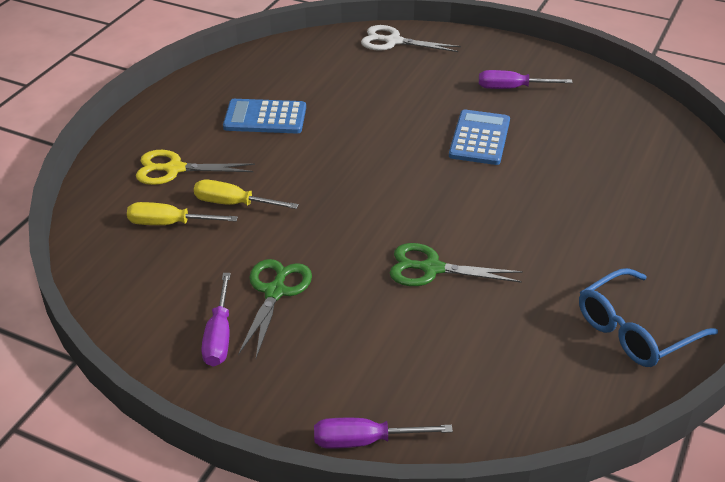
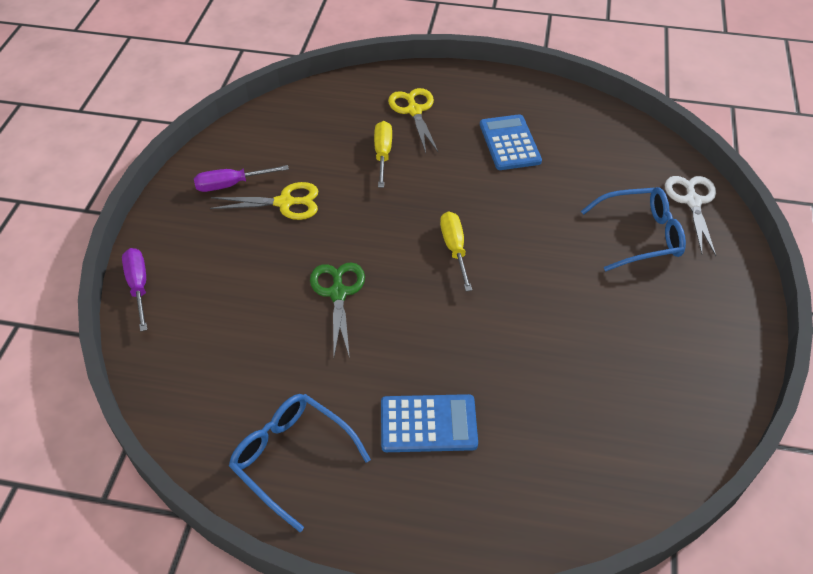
camera: 75 degrees right, 10 degrees up
yellow screwdriver [127,202,238,225] -> yellow screwdriver moved to [440,211,472,291]
green scissors [238,259,312,358] -> yellow scissors [210,182,319,220]
blue calculator [449,109,510,165] -> blue calculator moved to [381,394,478,452]
purple screwdriver [479,70,573,89] -> none
none -> blue glasses [581,187,686,271]

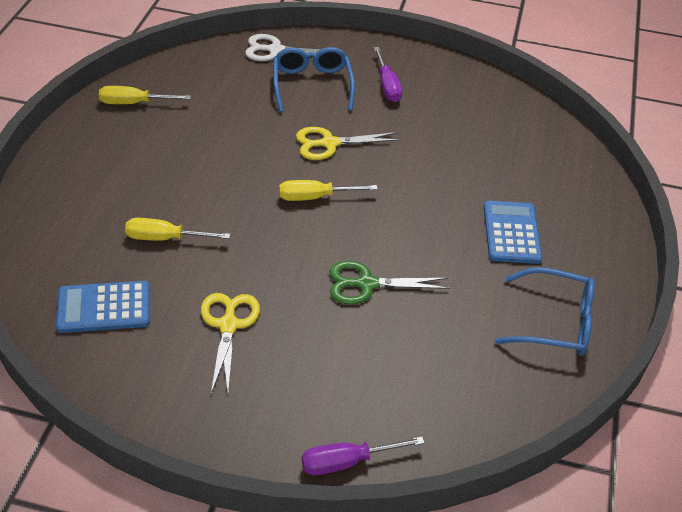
camera: 90 degrees left, 5 degrees down
purple screwdriver [194,165,289,192] -> purple screwdriver moved to [374,47,402,102]
blue glasses [229,394,371,532] -> blue glasses turned 120 degrees counterclockwise [495,267,595,356]
yellow scissors [388,88,438,153] -> yellow scissors moved to [296,127,401,160]
blue calculator [480,114,542,170] -> blue calculator moved to [56,281,150,333]
none -> yellow screwdriver [99,86,191,104]

